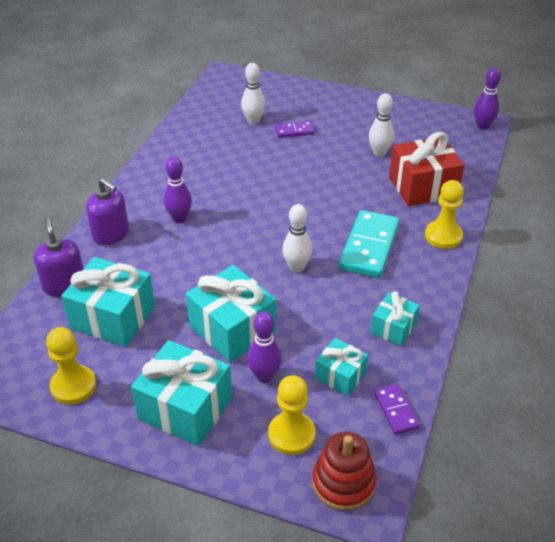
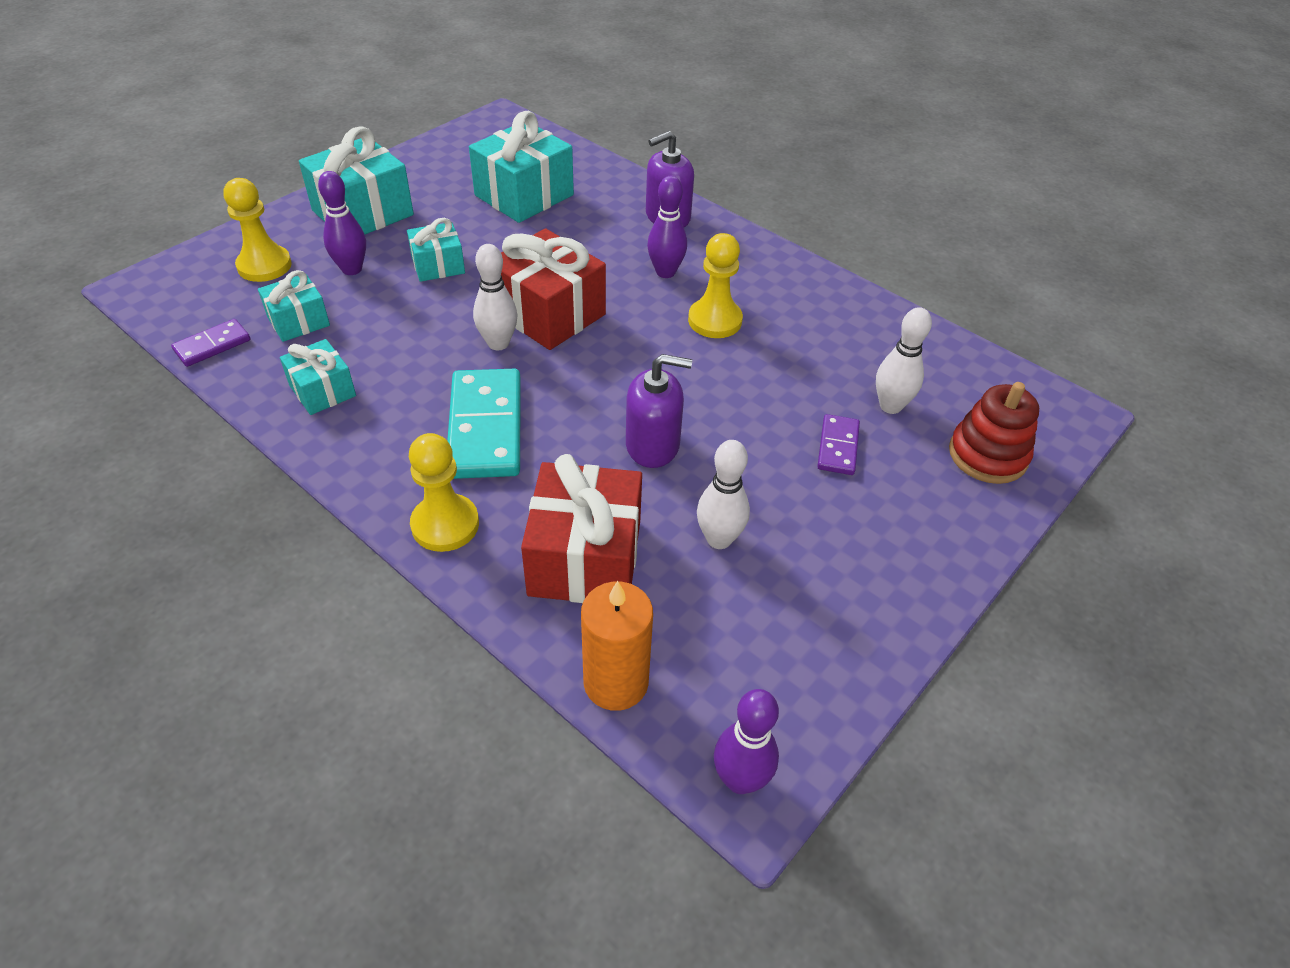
camera: 110 degrees right, 5 degrees up
purple soap dispenser [34,217,84,297] -> purple soap dispenser moved to [626,354,692,468]
yellow pawn [46,327,96,404] -> yellow pawn moved to [688,233,743,338]
turquoise gift [186,265,276,362] -> turquoise gift [407,218,465,282], size x0.57
red stacking toy [312,432,376,511] -> red stacking toy moved to [949,382,1039,484]
turquoise domino [339,210,399,278] -> turquoise domino turned 45 degrees clockwise [447,369,521,479]
purple domino [374,384,420,435] -> purple domino turned 45 degrees counterclockwise [171,319,250,367]
none -> red gift [501,228,606,350]
none -> orange candle [581,581,653,711]

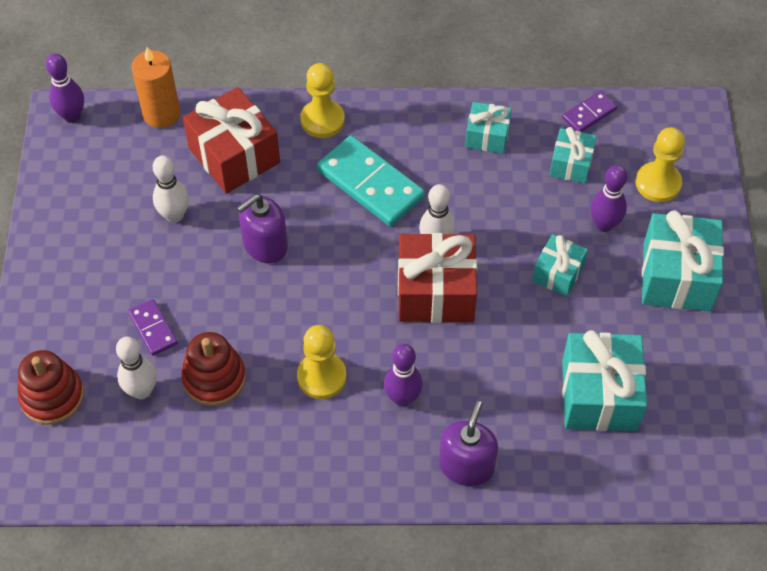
camera: 140 degrees right, 10 degrees up
purple domino [171,319,250,367] -> purple domino turned 45 degrees clockwise [562,91,617,132]
none -> red stacking toy [181,332,246,406]

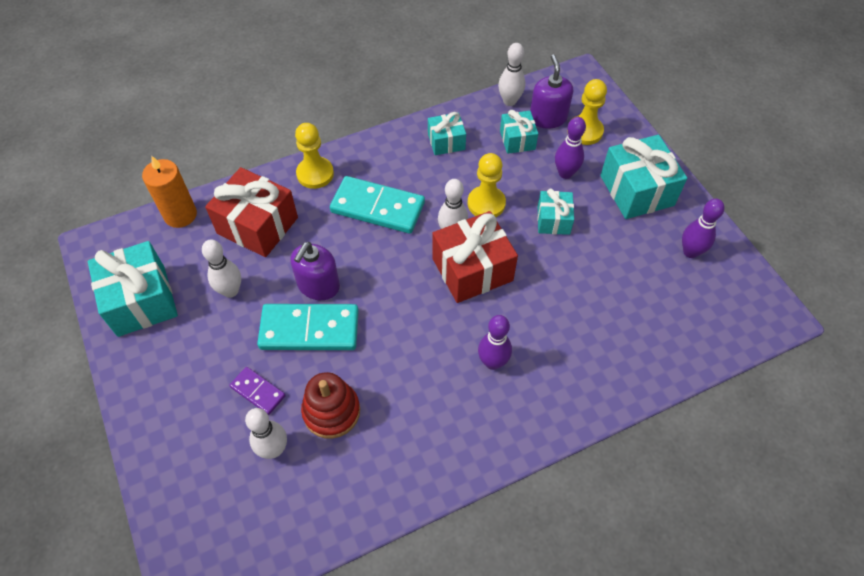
camera: 25 degrees left, 0 degrees up
red stacking toy [18,350,84,425] -> none
purple bowling pin [46,54,84,123] -> purple bowling pin moved to [682,199,725,258]
yellow pawn [297,325,347,399] -> yellow pawn moved to [468,153,506,217]
purple soap dispenser [439,401,498,486] -> purple soap dispenser moved to [530,54,573,129]
purple domino [562,91,617,132] -> white bowling pin [498,43,525,106]
turquoise gift [562,330,647,431] -> turquoise gift moved to [88,241,178,337]
none -> turquoise domino [257,304,359,350]

